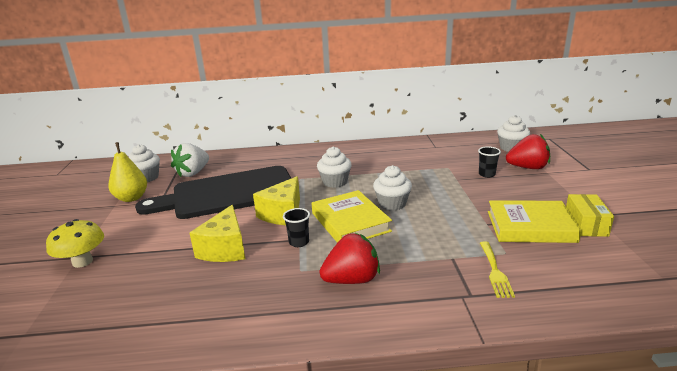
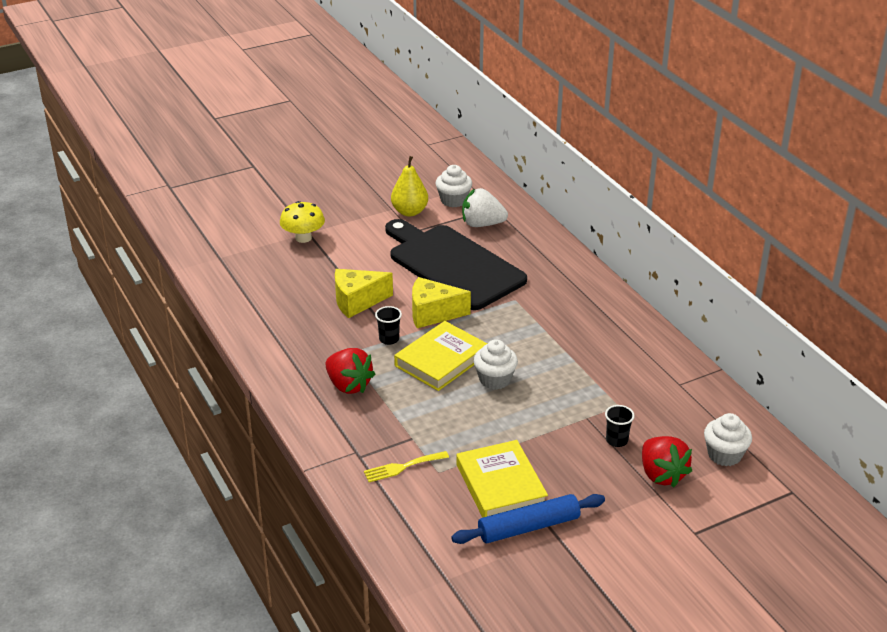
camera: 65 degrees right, 10 degrees up
white cupcake [317,146,352,188] -> none
yellow box [566,194,614,237] -> blue rolling pin [451,494,605,544]

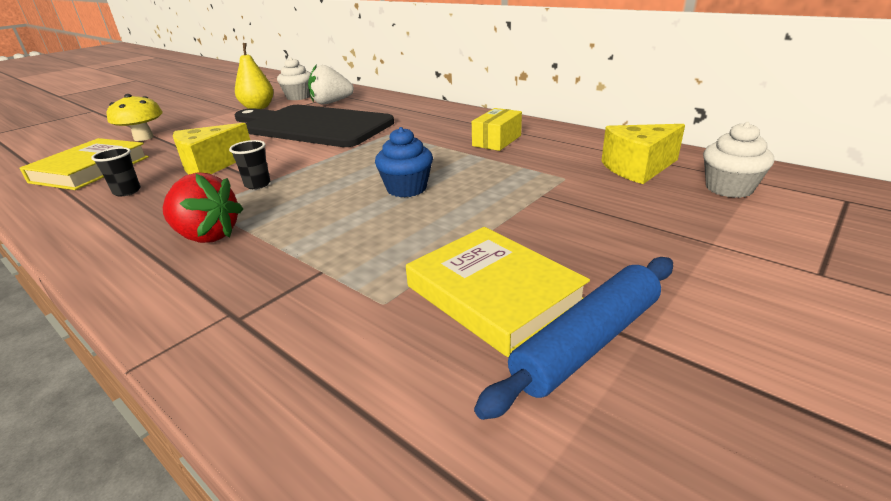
camera: 20 degrees left, 5 degrees down
yellow fork [364,451,449,482] -> none
yellow book [394,321,488,391] -> yellow book moved to [19,138,149,190]
yellow cheese [412,277,471,328] -> yellow cheese moved to [601,124,685,184]
white cupcake [473,339,518,390] -> blue cupcake [375,127,433,197]
black cup [605,405,635,447] -> black cup moved to [91,147,141,196]
red strawberry [642,436,692,488] -> none
none -> yellow box [472,108,522,151]

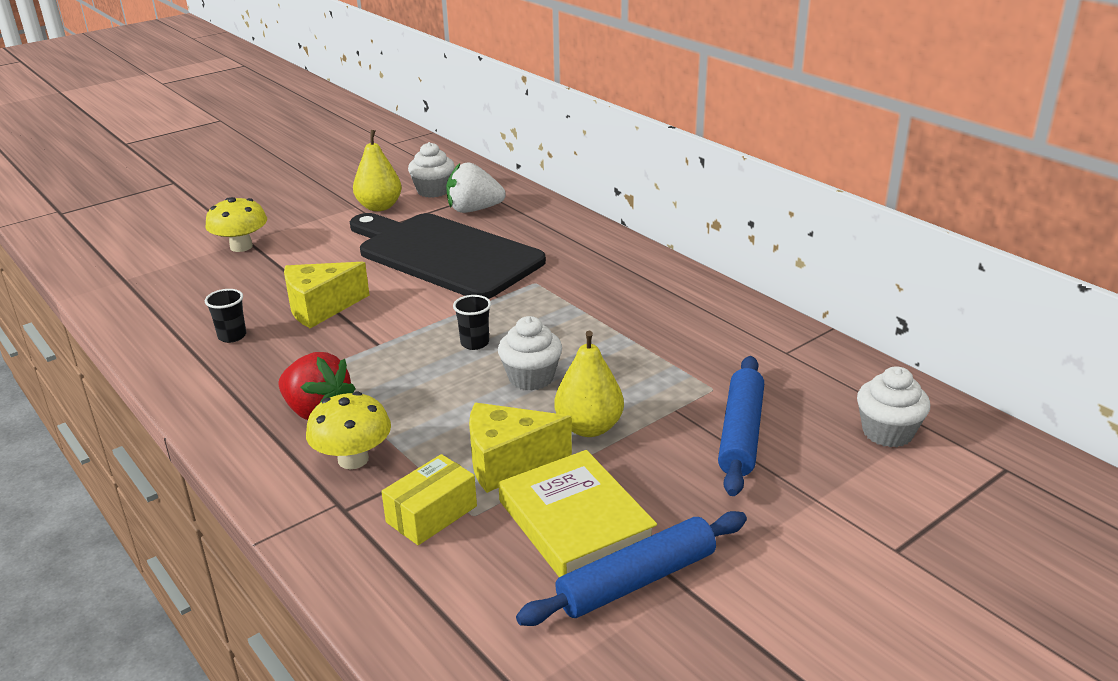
camera: 10 degrees right, 0 degrees up
yellow book [19,138,149,190] -> none
black cup [229,140,270,189] -> black cup moved to [453,295,491,350]
blue cupcake [375,127,433,197] -> white cupcake [498,316,562,391]
yellow box [472,108,522,151] -> yellow box moved to [381,454,477,545]
yellow cheese [601,124,685,184] -> yellow cheese moved to [469,403,572,493]
none -> yellow mushroom [306,392,391,469]
none -> yellow pear [554,331,624,437]
none -> blue rolling pin [718,356,764,496]

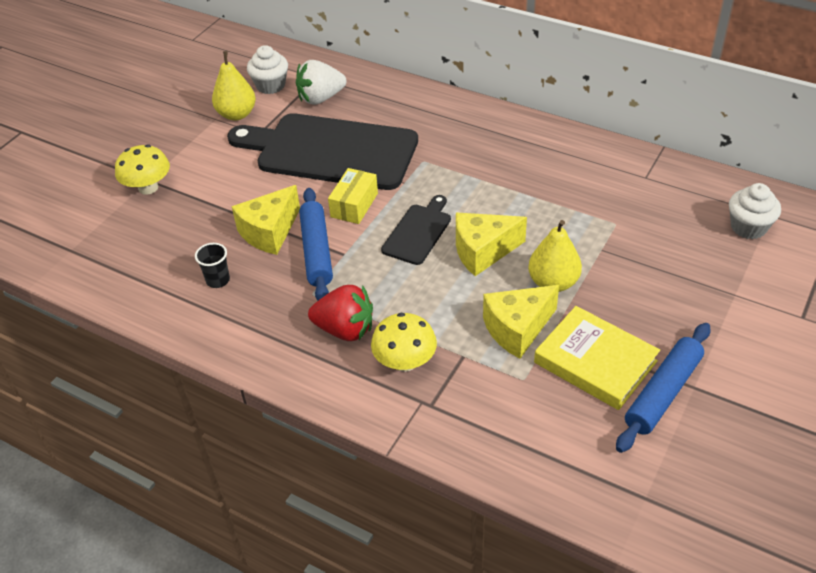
camera: 20 degrees left, 15 degrees up
yellow box [381,454,477,545] -> yellow box moved to [328,168,378,224]
black cup [453,295,491,350] -> black cutting board [381,195,451,265]
white cupcake [498,316,562,391] -> yellow cheese [456,213,527,276]
blue rolling pin [718,356,764,496] -> blue rolling pin moved to [299,188,333,300]

